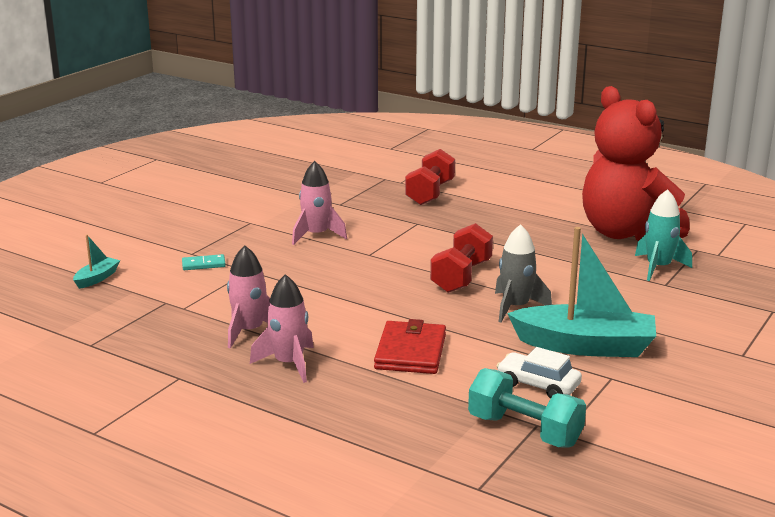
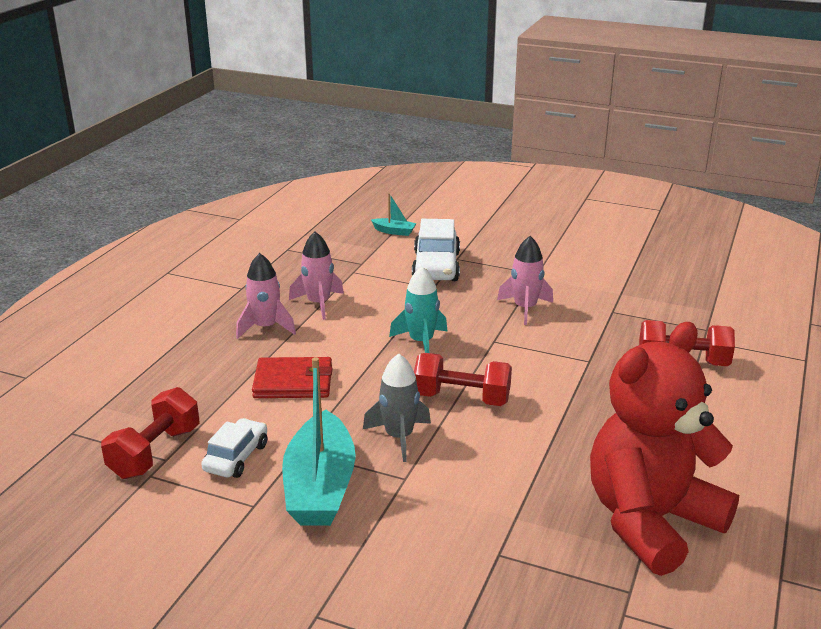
camera: 80 degrees right, 5 degrees up
turquoise domino [182,254,226,270] -> white car [412,219,460,281]
turquoise dumbbell [468,368,586,448] -> red dumbbell [101,387,199,479]
turquoise rocket [635,189,692,281] -> turquoise rocket moved to [389,266,448,353]

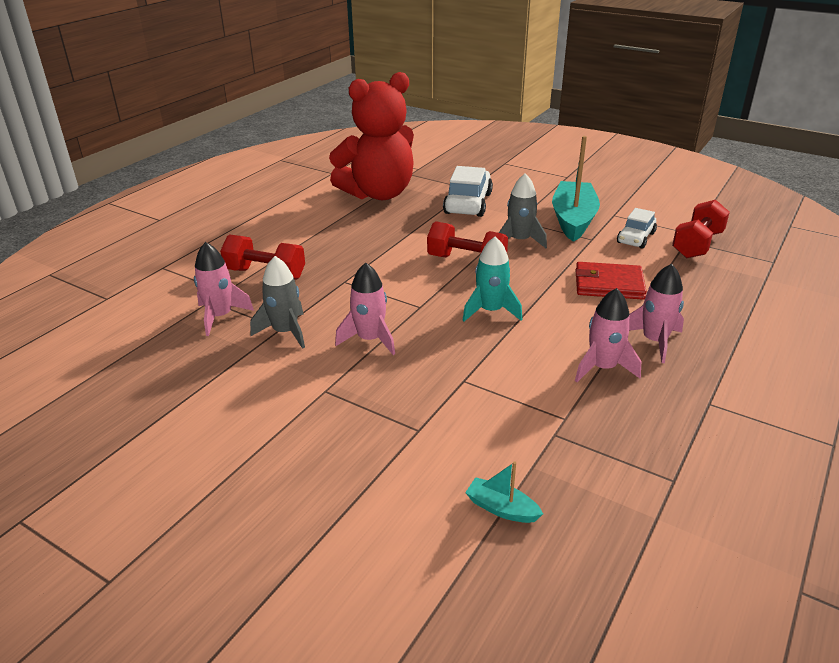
camera: 170 degrees left, 5 degrees up
white car [412,219,460,281] -> white car moved to [443,166,493,217]
none -> pink rocket [194,242,254,336]
none -> grey rocket [250,256,305,349]

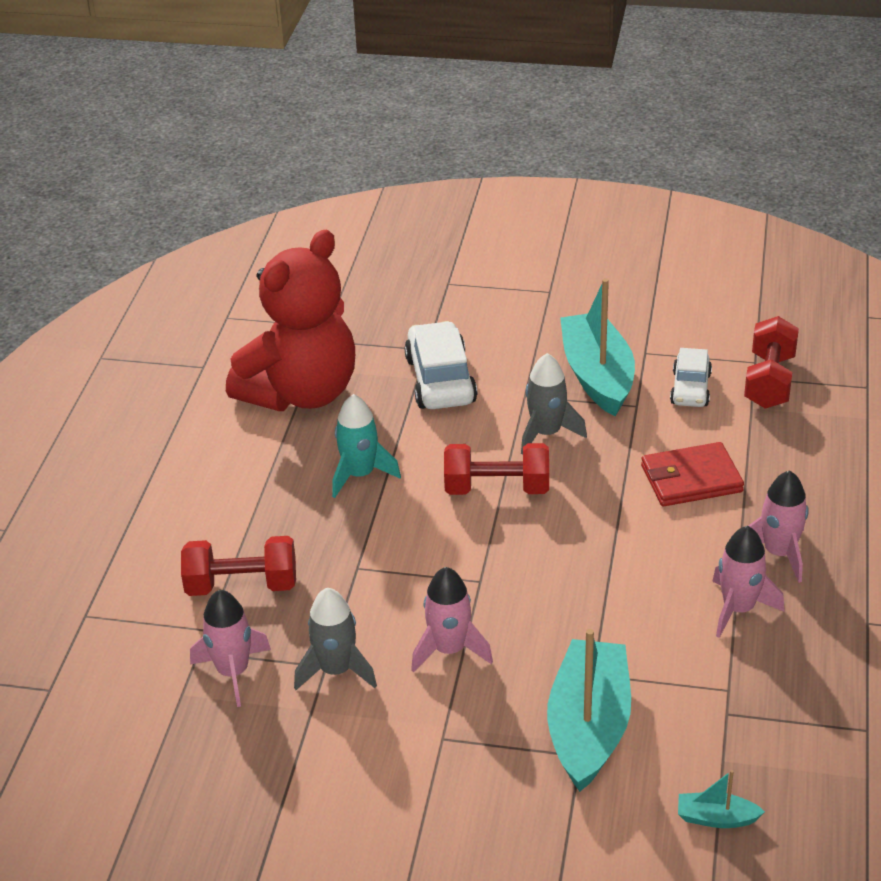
camera: 20 degrees left, 5 degrees up
turquoise rocket [462,236,522,322] -> turquoise rocket moved to [332,394,401,498]
none -> turquoise boat [547,629,631,792]

